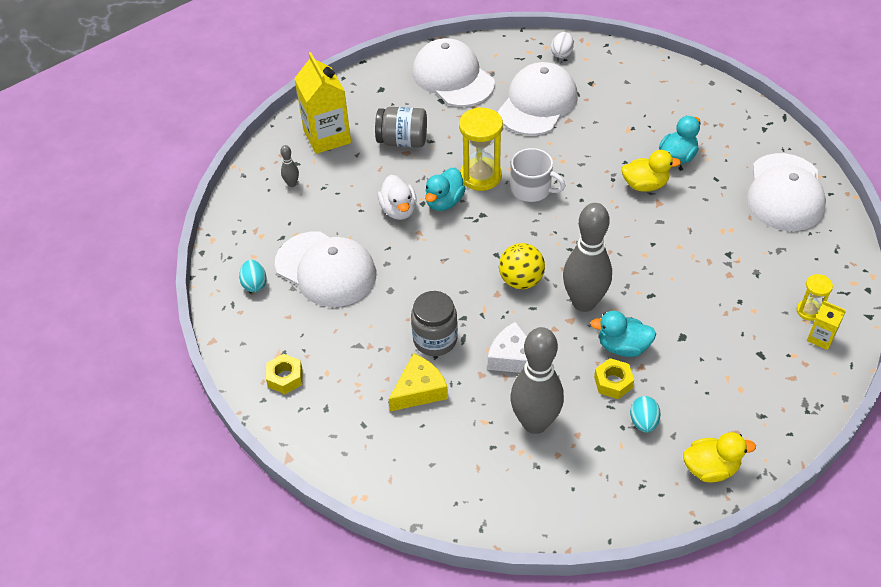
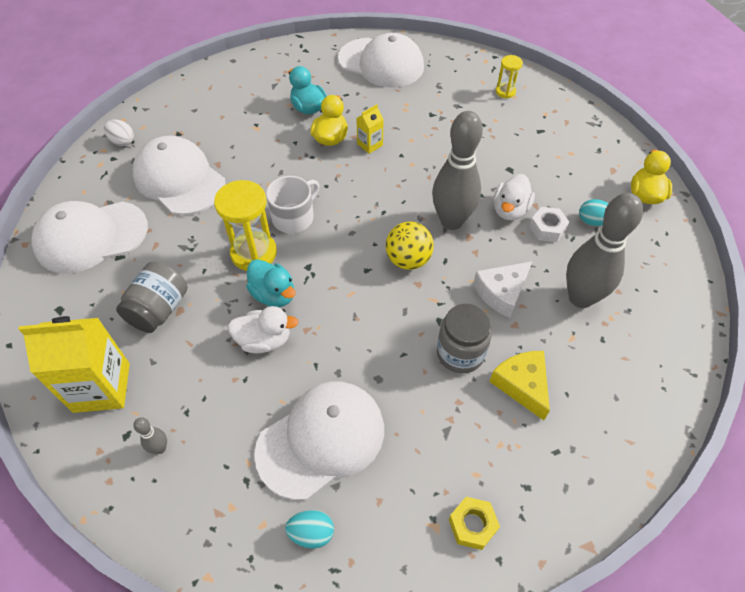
camera: 75 degrees left, 5 degrees up
turquoise duck [590,311,656,357] -> white duck [494,174,535,220]
yellow nut [594,358,634,399] -> white nut [529,207,569,242]
yellow carton [807,301,846,350] -> yellow carton moved to [356,104,384,154]

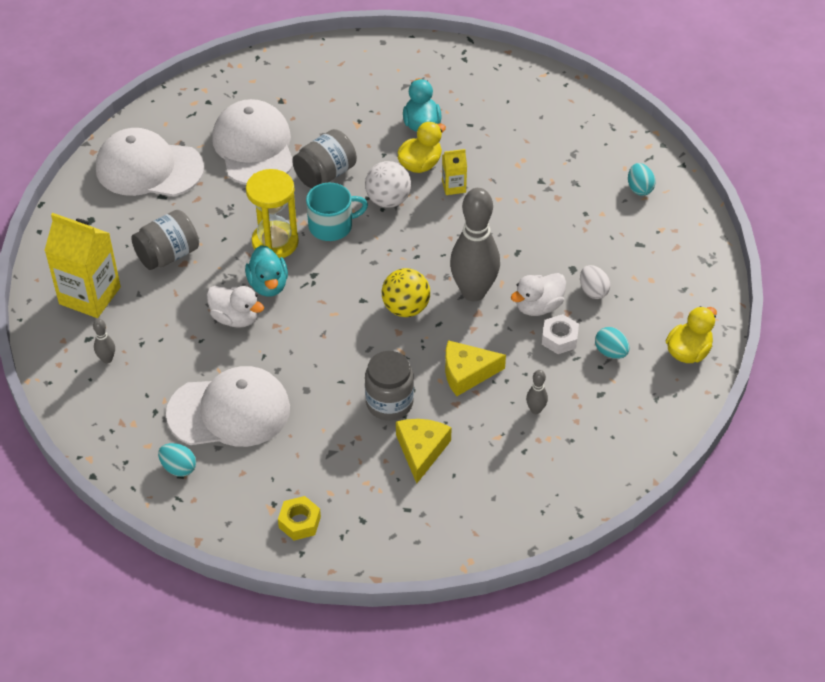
camera: 30 degrees right, 5 degrees down
white egg [104,119,134,146] -> white egg moved to [580,265,610,299]
white mug [266,176,320,233] -> turquoise mug [306,183,368,241]
white cap [338,33,424,88] -> none
white cheese [473,261,532,318] -> yellow cheese [445,340,506,396]
yellow hourglass [496,55,523,98] -> turquoise egg [628,163,656,196]
grey bowling pin [566,193,643,308] -> grey bowling pin [526,370,548,414], size x0.41
none -> grey jar [292,129,357,188]
none -> white ball [365,161,411,208]

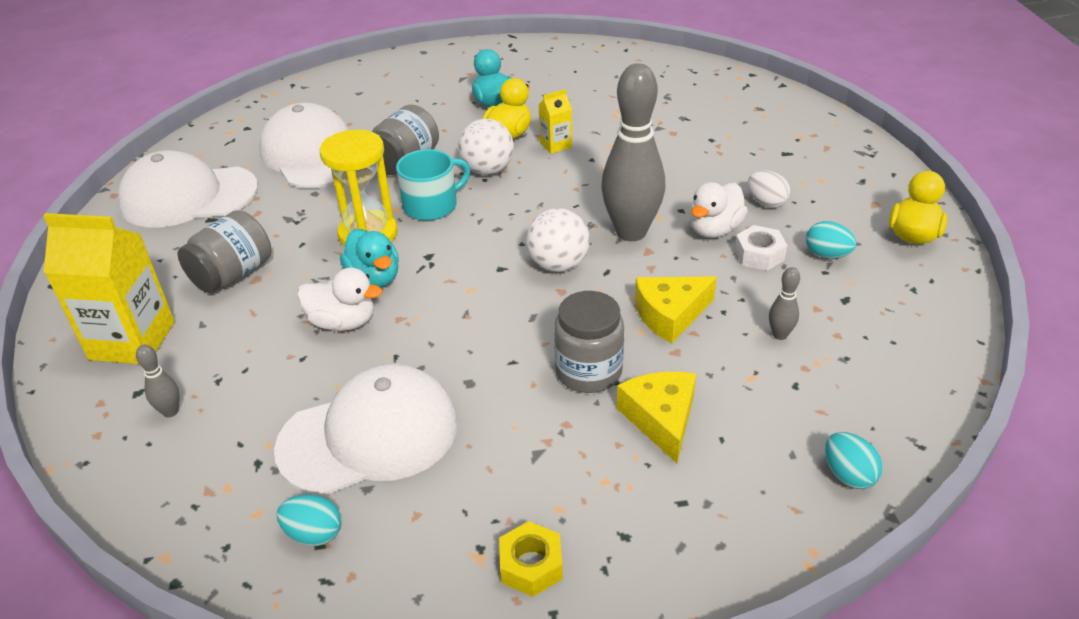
camera: 15 degrees left, 10 degrees down
yellow ball [382,268,430,317] -> white ball [526,208,590,272]
turquoise egg [628,163,656,196] -> turquoise egg moved to [825,432,883,489]

